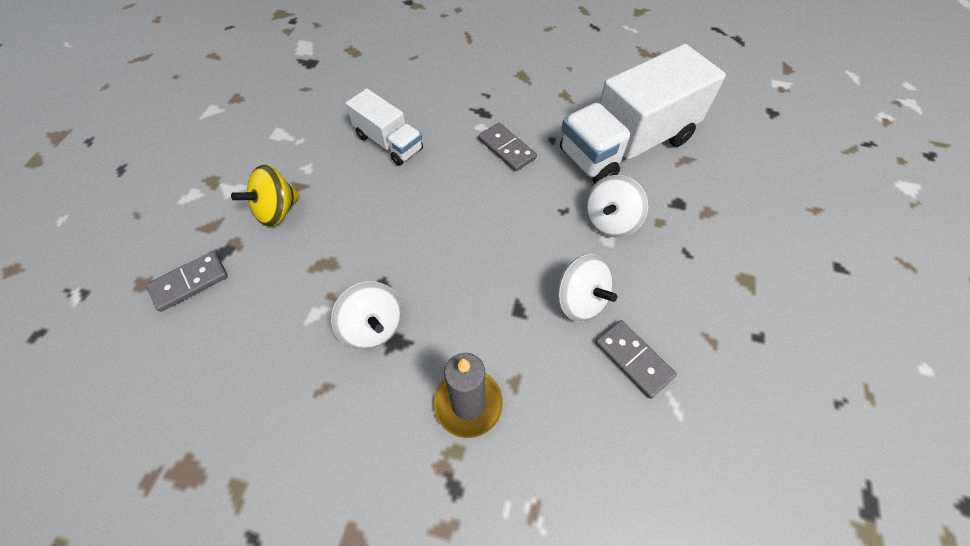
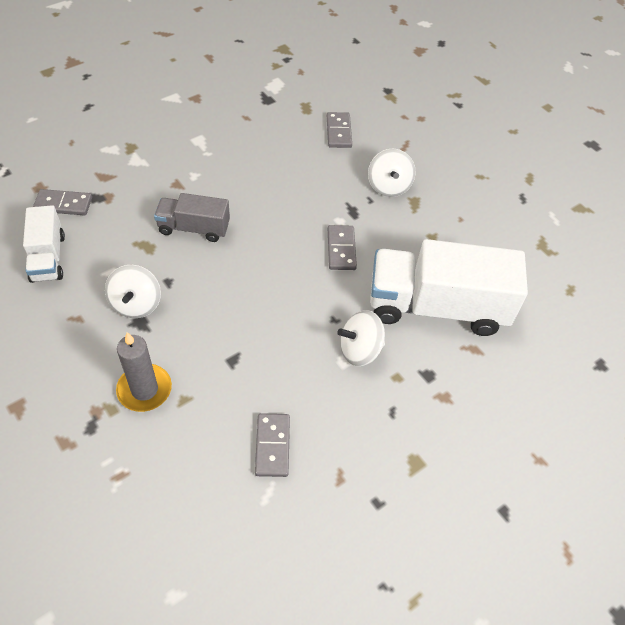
camera: 35 degrees right, 5 degrees down
yellow spinning top [231,164,300,227] -> none
white truck [346,89,423,166] -> white truck moved to [23,205,65,283]
white spinning top [558,254,617,322] -> white spinning top moved to [368,149,415,197]
none -> grey truck [154,193,230,242]
none -> grey domino [327,112,352,148]

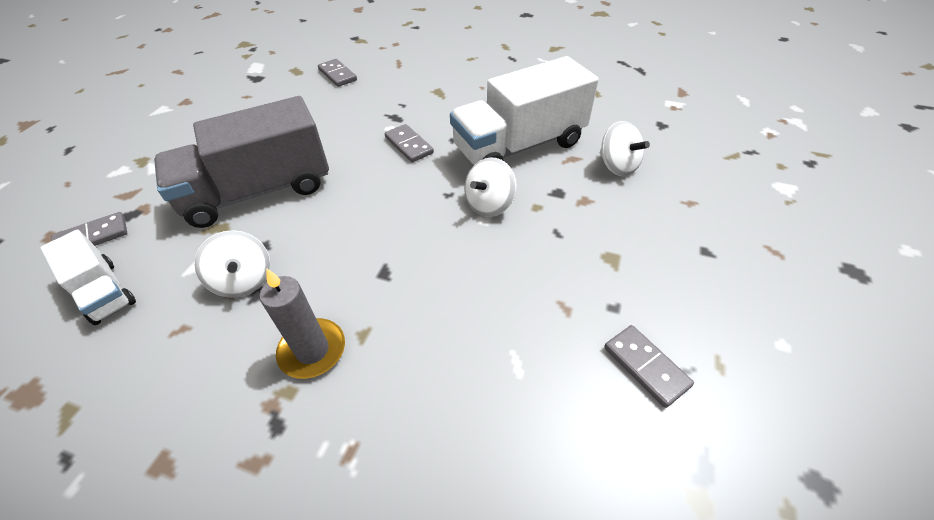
camera: 30 degrees left, 5 degrees down
grey truck [154,193,230,242] -> grey truck [154,96,329,228], size x1.89
grey domino [255,413,290,477] -> grey domino moved to [604,325,694,408]
white spinning top [368,149,415,197] -> white spinning top moved to [600,121,650,176]

